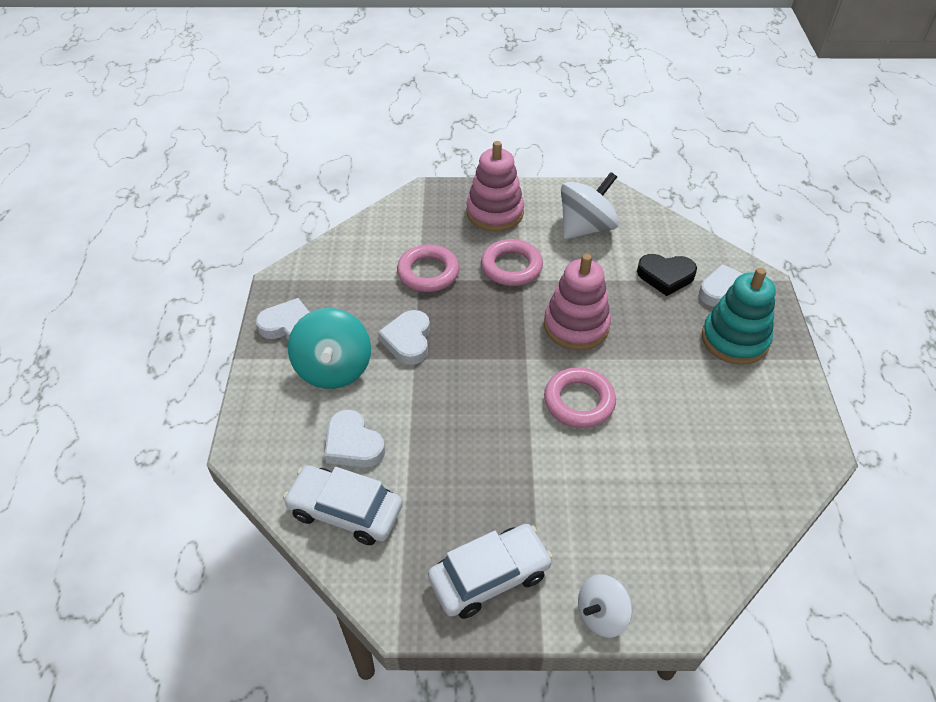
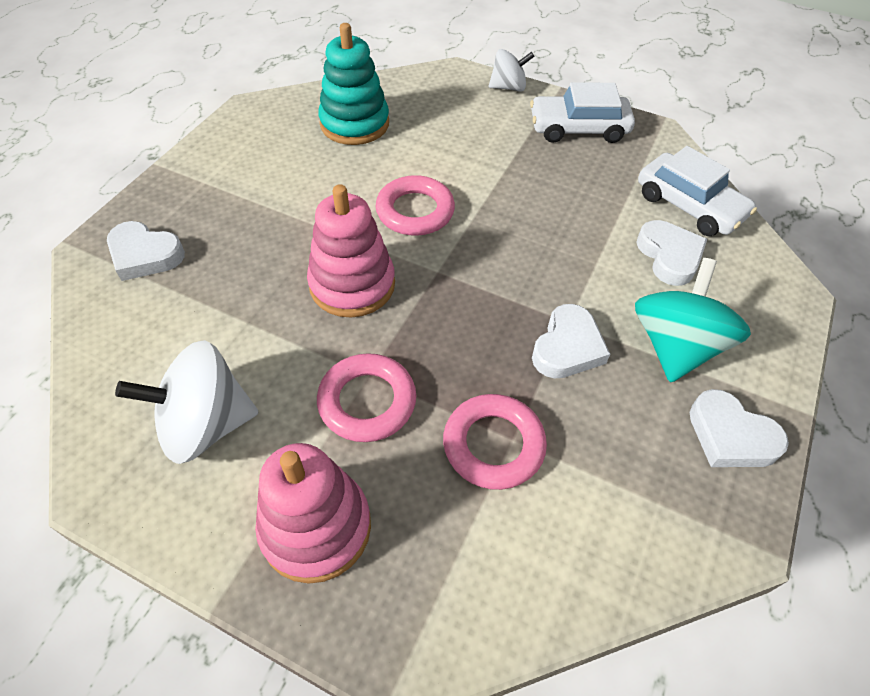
camera: 155 degrees left, 5 degrees up
black heart [637,254,697,296] -> none
turquoise stacking toy [702,268,776,365] -> turquoise stacking toy moved to [318,23,389,145]

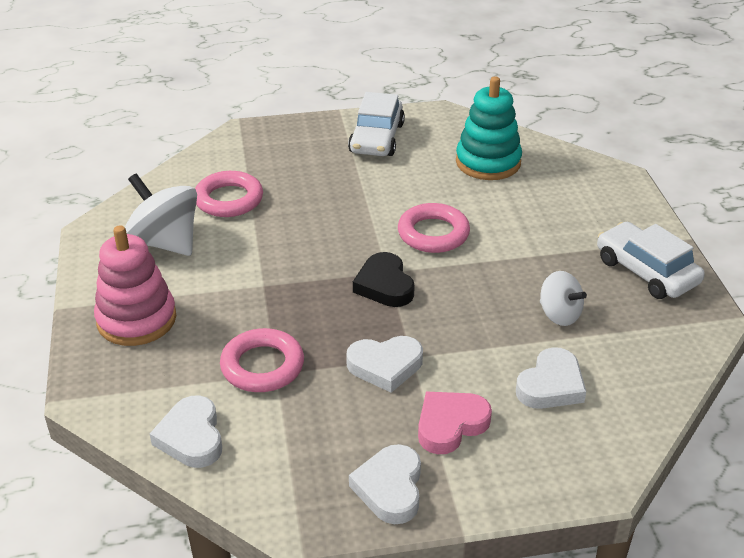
camera: 55 degrees right, 15 degrees down
white heart [107,221,185,281] -> white heart moved to [150,395,222,468]
pink stacking toy [307,184,395,318] -> none
pink ring [317,353,416,442] -> pink ring moved to [195,171,263,217]
white spinning top [489,49,534,92] -> white spinning top moved to [540,271,587,326]
turquoise spinning top [635,258,751,383] -> pink heart [418,391,492,454]
white car [638,146,757,236] -> white car moved to [348,92,405,156]
none -> black heart [353,252,415,307]

